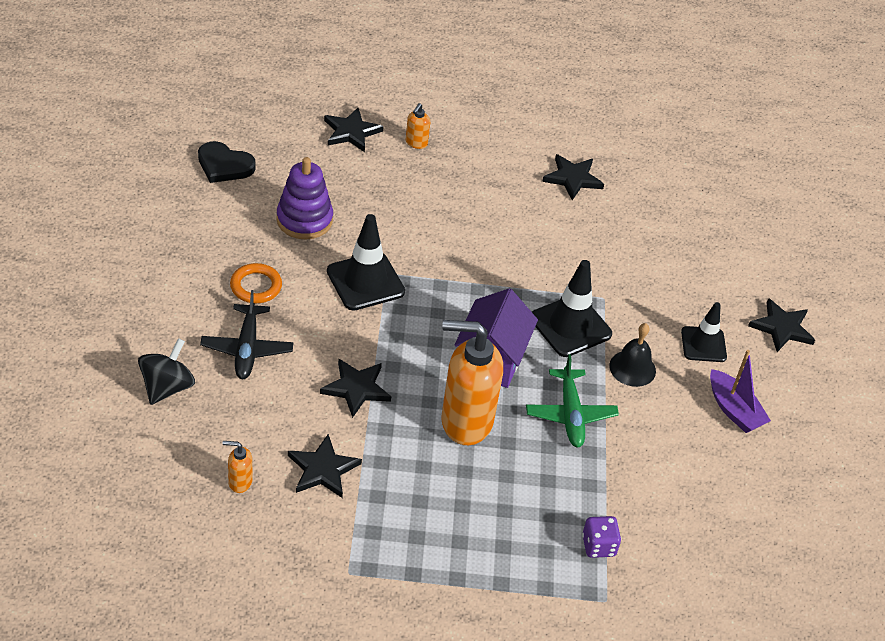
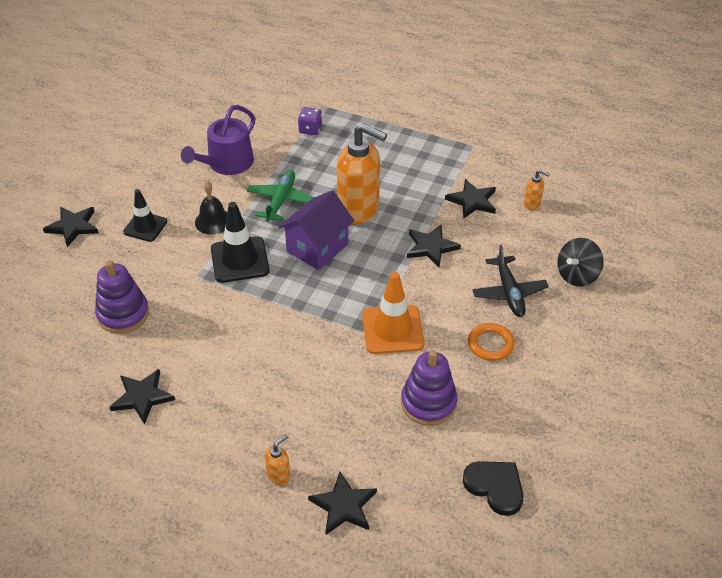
camera: 155 degrees left, 0 degrees up
black plane [200,290,293,379] -> black plane turned 150 degrees clockwise [472,244,549,317]
black traffic cone [327,214,405,311] -> orange traffic cone [362,272,424,354]
purple boat [710,350,771,433] -> none
none -> purple stacking toy [95,260,149,334]
none -> purple watering can [181,105,255,175]

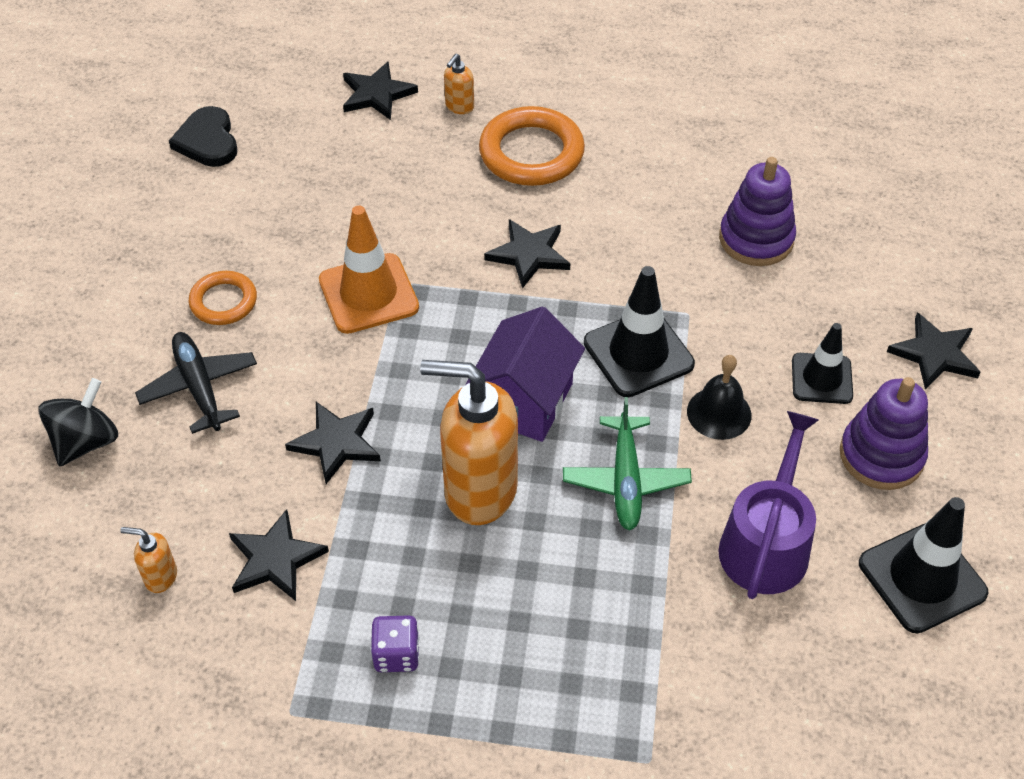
camera: 165 degrees right, 5 degrees up
black star [110,369,175,424] -> black star moved to [484,219,570,289]
purple dice [298,107,322,135] -> purple dice moved to [371,615,419,672]
purple stacking toy [401,350,458,426] -> purple stacking toy moved to [840,377,928,490]
black heart [463,461,524,516] -> black heart turned 45 degrees clockwise [169,106,237,167]
none -> orange ring [479,106,585,186]
none -> black traffic cone [859,497,989,633]

